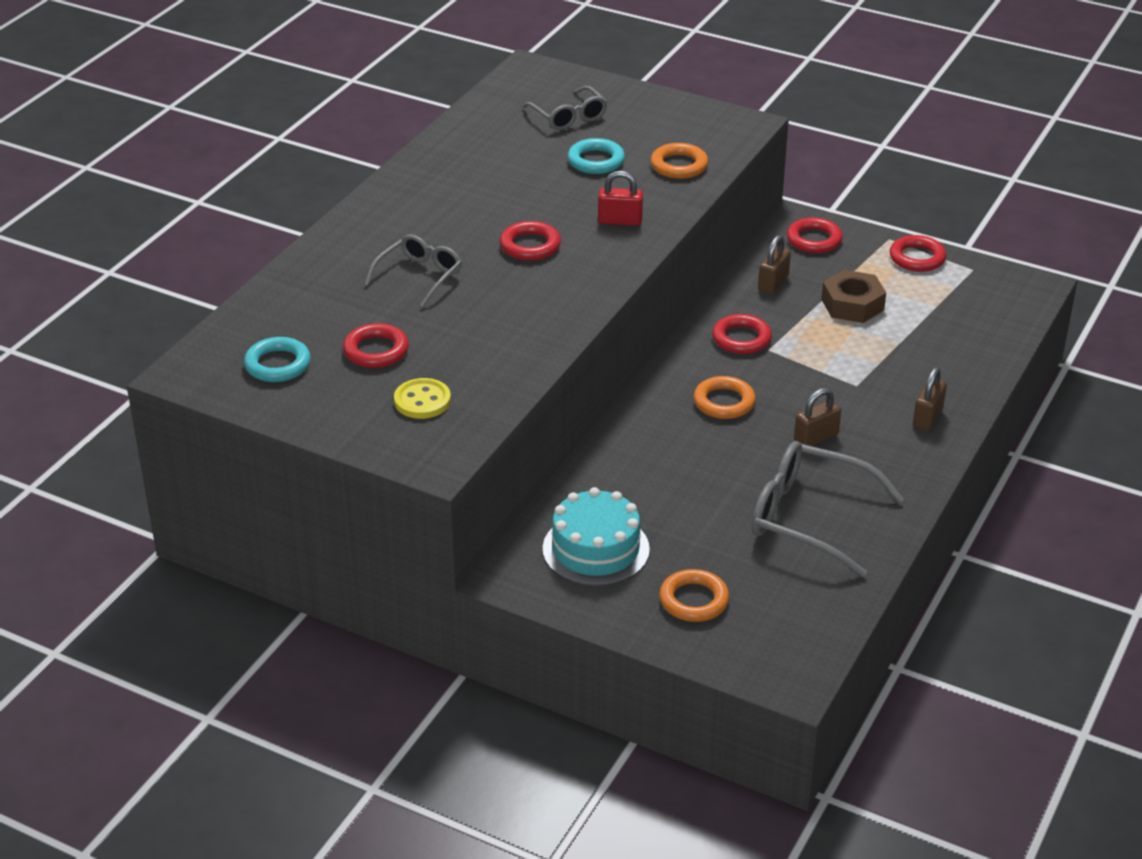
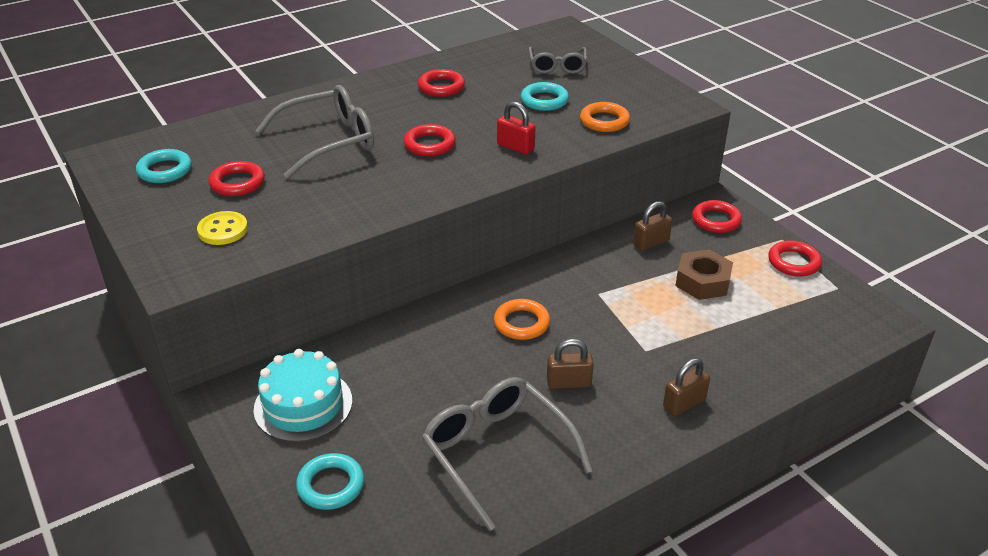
camera: 30 degrees right, 0 degrees up
grey glasses [365,234,462,307] -> grey glasses [255,85,374,179], size x1.64
orange ring [659,569,730,622] -> turquoise ring [296,453,364,510]
red ring [712,314,772,354] -> red ring moved to [418,69,465,97]

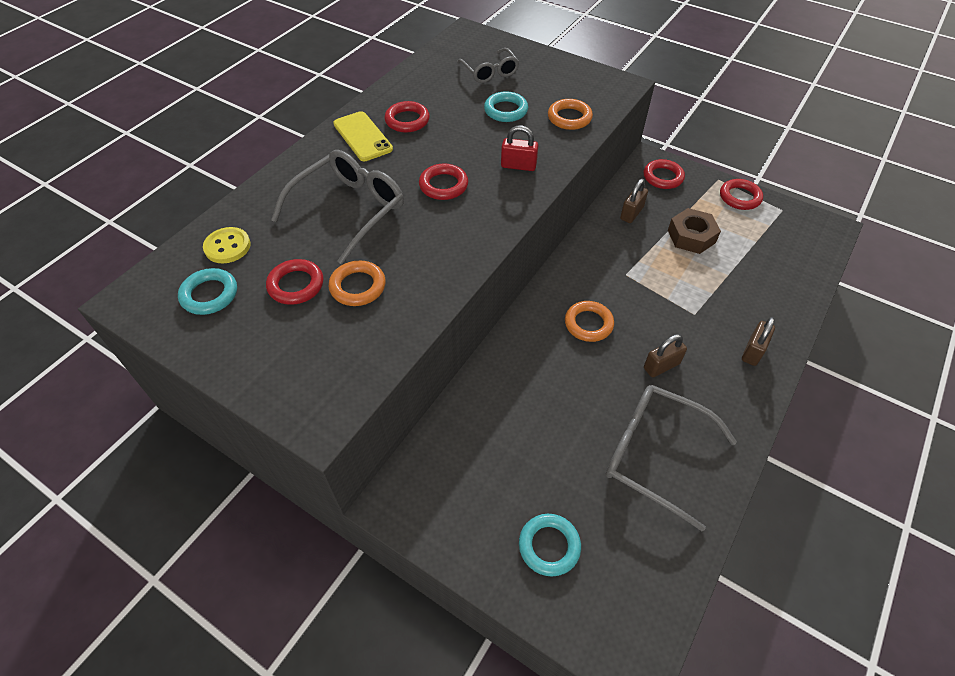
camera: 25 degrees left, 15 degrees up
yellow button [197,211,248,245] -> yellow button moved to [203,227,251,263]
turquoise cake [254,349,352,442] -> none
none -> orange ring [329,261,386,306]
none -> yellow phone [333,111,393,161]

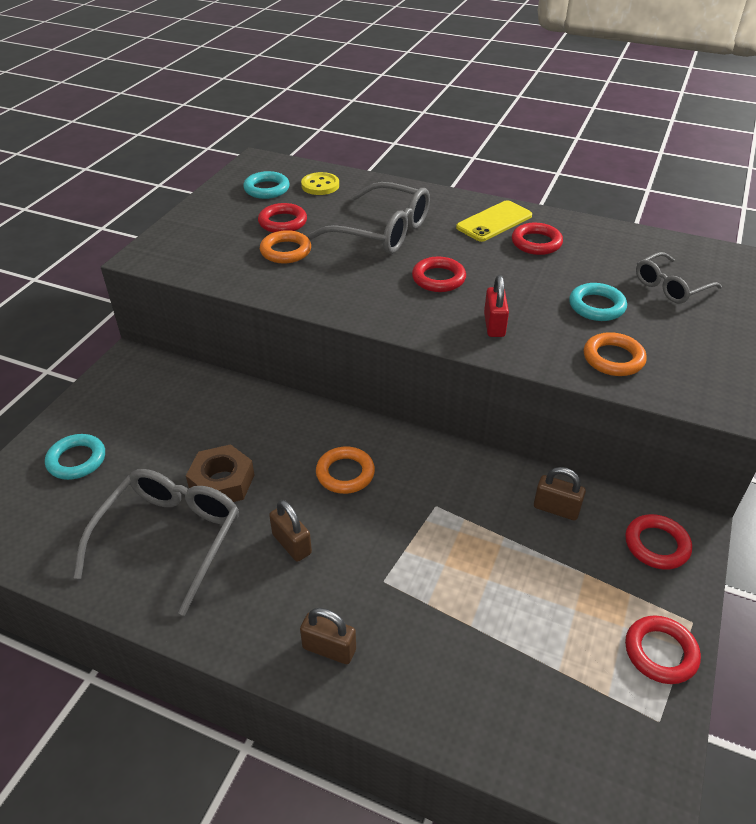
camera: 80 degrees right, 10 degrees down
brown nut [668,208,721,254] -> brown nut moved to [186,444,254,502]

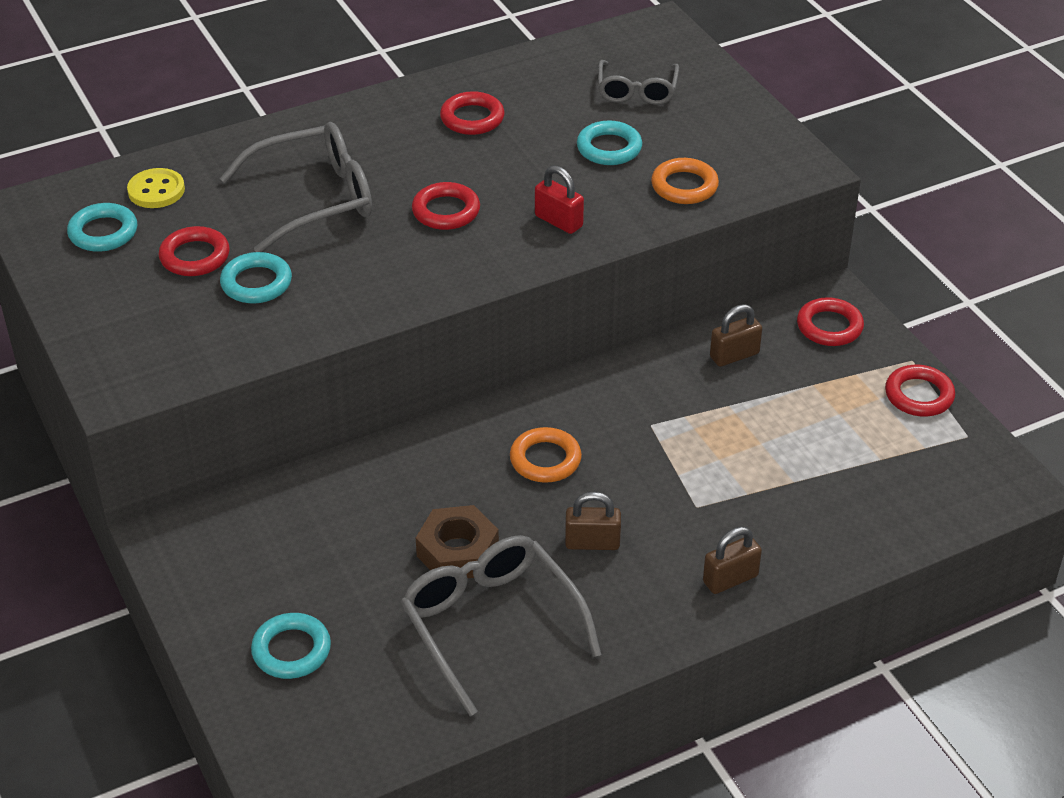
camera: 50 degrees left, 0 degrees up
orange ring [260,230,311,264] -> turquoise ring [220,252,292,303]
yellow phone [456,200,532,242] -> none

